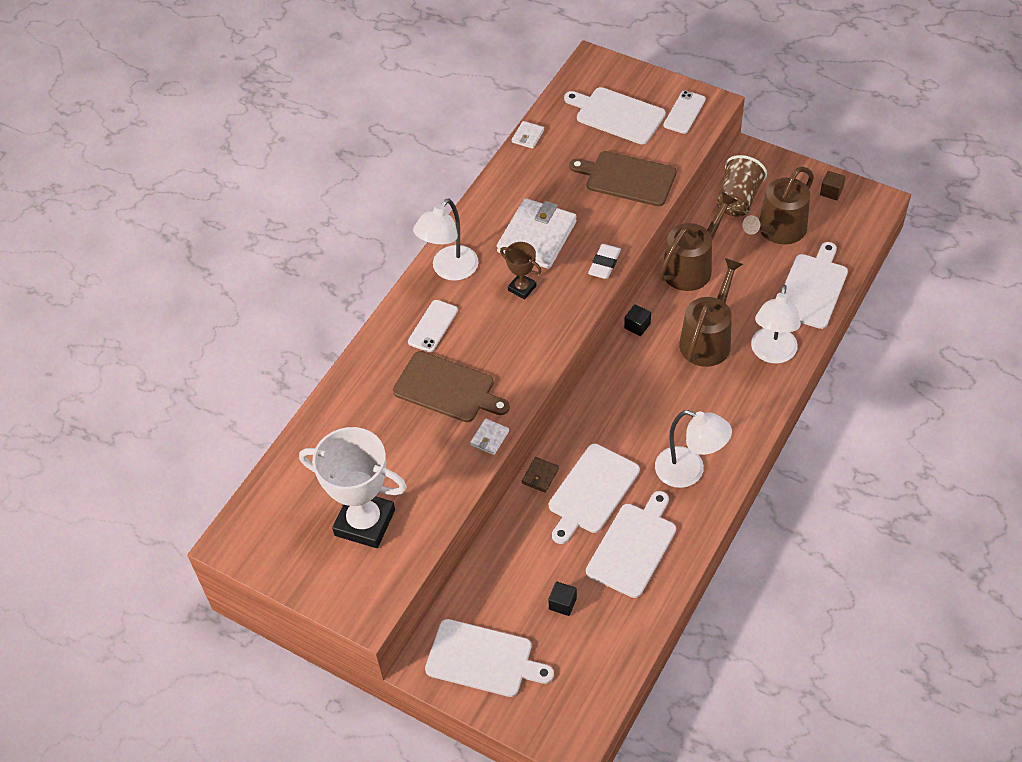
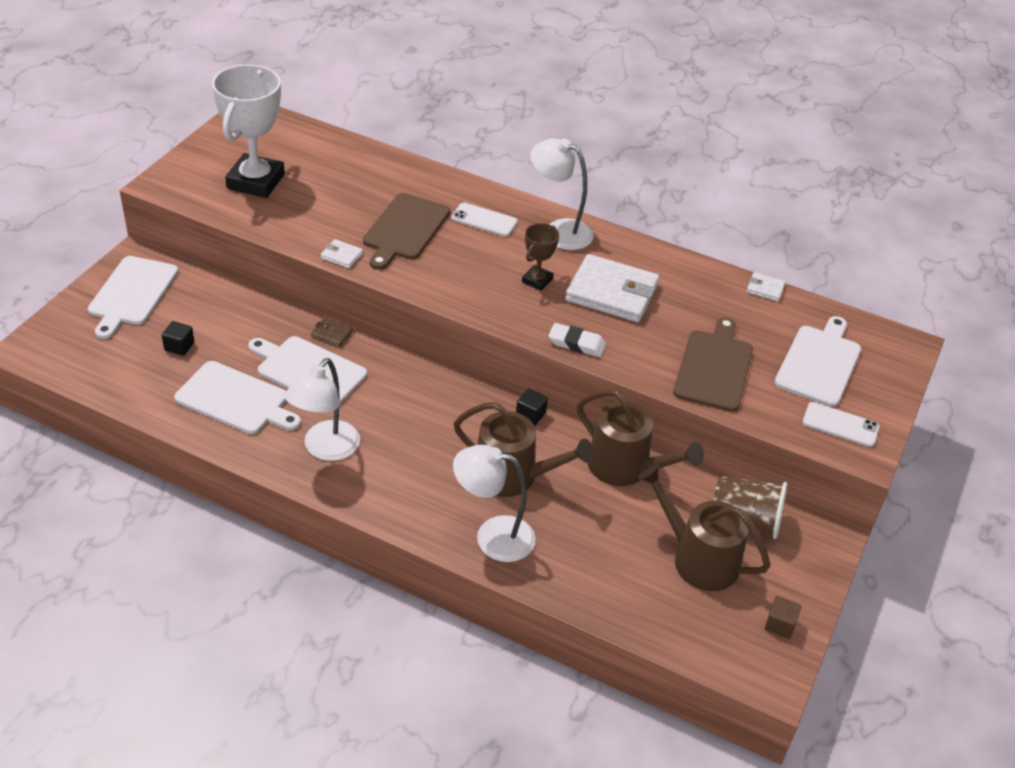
camera: 80 degrees right, 10 degrees down
white cutting board [784,242,848,329] -> none

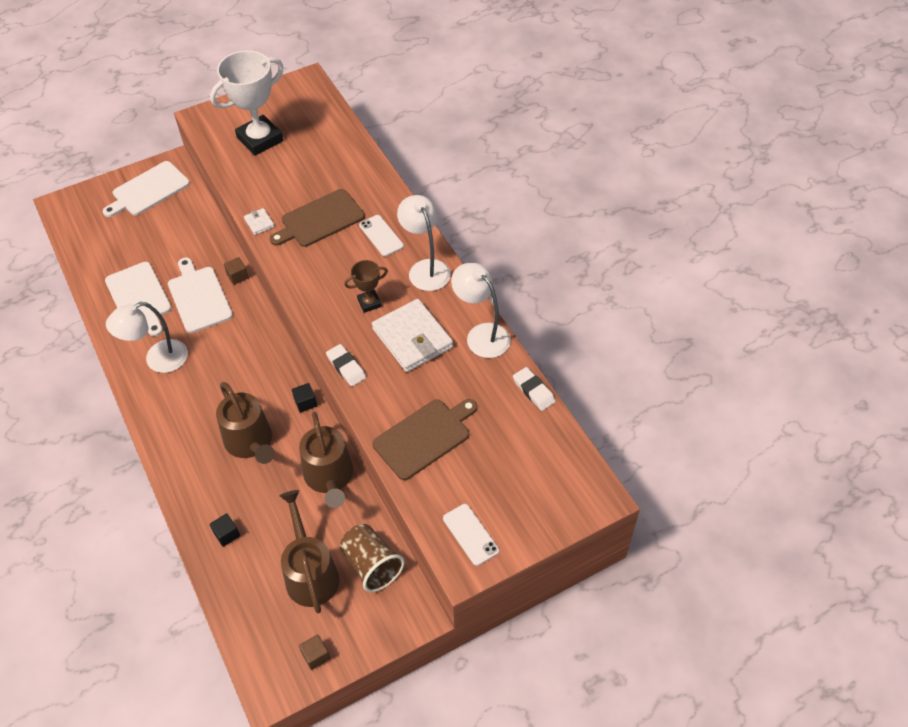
camera: 40 degrees right, 10 degrees up
black cube [162,321,194,356] -> black cube moved to [210,513,240,547]
brown wallet [311,317,353,347] -> brown cube [224,257,249,285]
white lamp [453,445,536,562] -> white lamp moved to [451,263,511,358]
white wallet [747,272,785,301] -> white eraser [513,367,556,411]
white cutting board [774,316,861,407] -> none

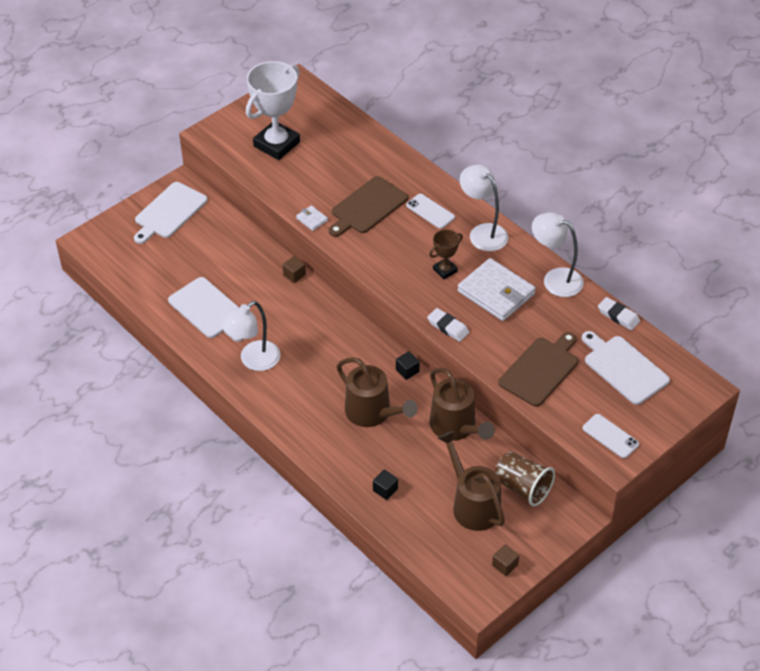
camera: 15 degrees left, 5 degrees down
white cutting board [168,258,233,333] -> white cutting board moved to [582,331,670,405]

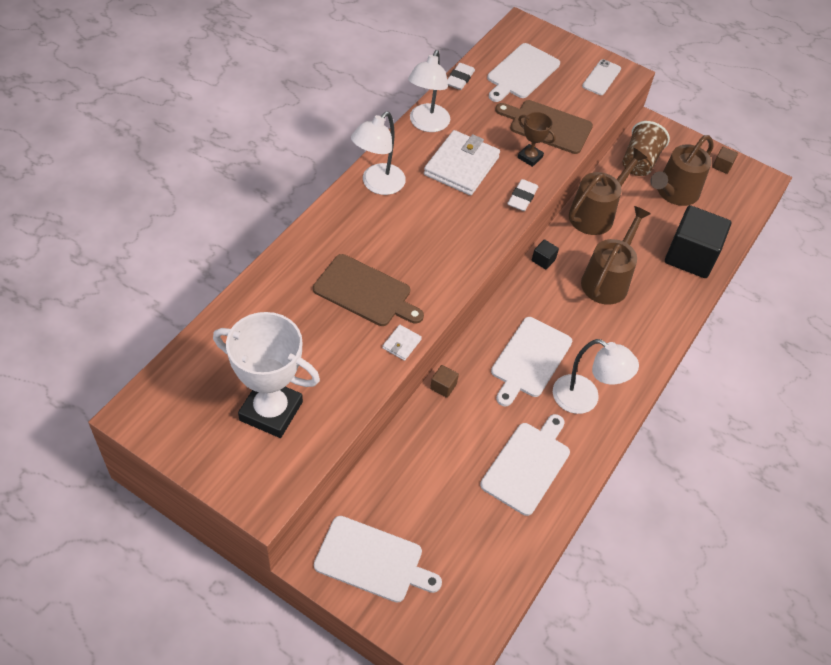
camera: 110 degrees left, 5 degrees up
black cube [373,470,398,500] -> black cube [665,205,731,278], size x2.49
white phone [406,194,455,229] -> none
brown trophy [429,229,463,279] -> brown trophy moved to [518,112,556,167]
none -> white cutting board [491,317,572,406]

